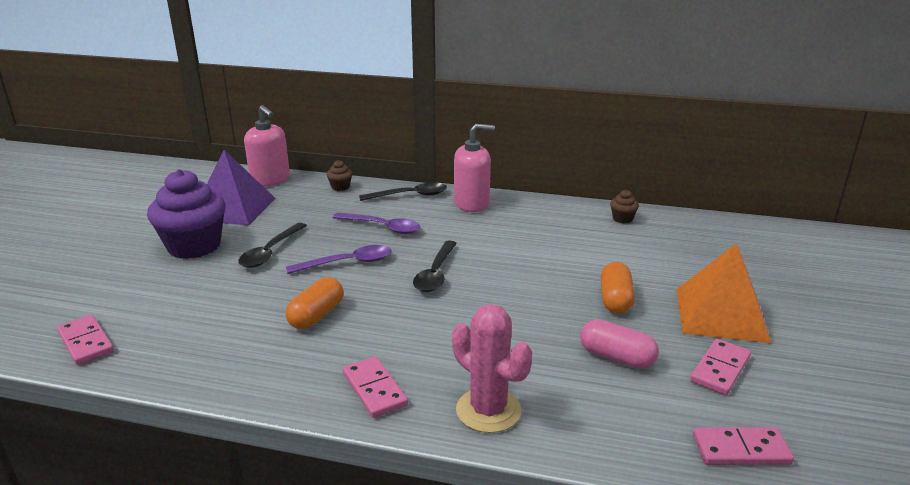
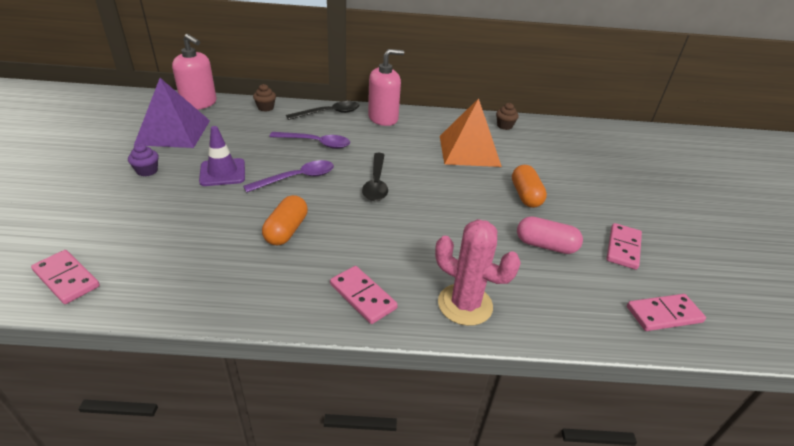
camera: 15 degrees left, 10 degrees up
purple cupcake [147,169,226,259] -> purple cupcake [128,143,159,177], size x0.41
black spoon [238,223,307,268] -> purple traffic cone [199,126,245,186]
orange pyramid [677,243,771,343] -> orange pyramid moved to [440,98,502,167]

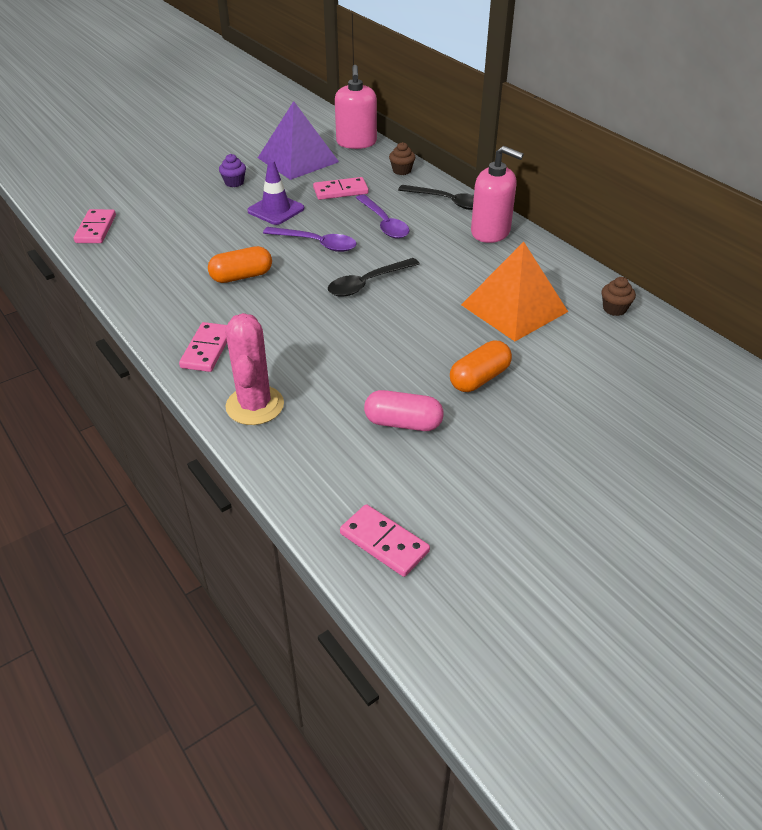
camera: 55 degrees right, 5 degrees up
pink capsule [517,216,583,254] -> pink capsule turned 60 degrees counterclockwise [364,390,444,431]
pink domino [606,223,642,270] -> pink domino moved to [313,177,369,200]

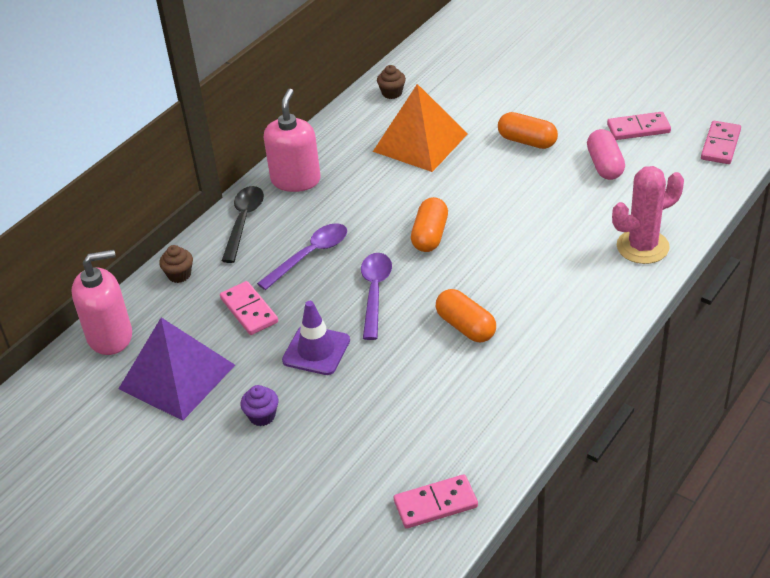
camera: 105 degrees left, 0 degrees up
pink domino [179,322,227,372] -> pink domino moved to [607,112,671,140]
black spoon [328,258,420,297] -> orange capsule [411,197,448,252]

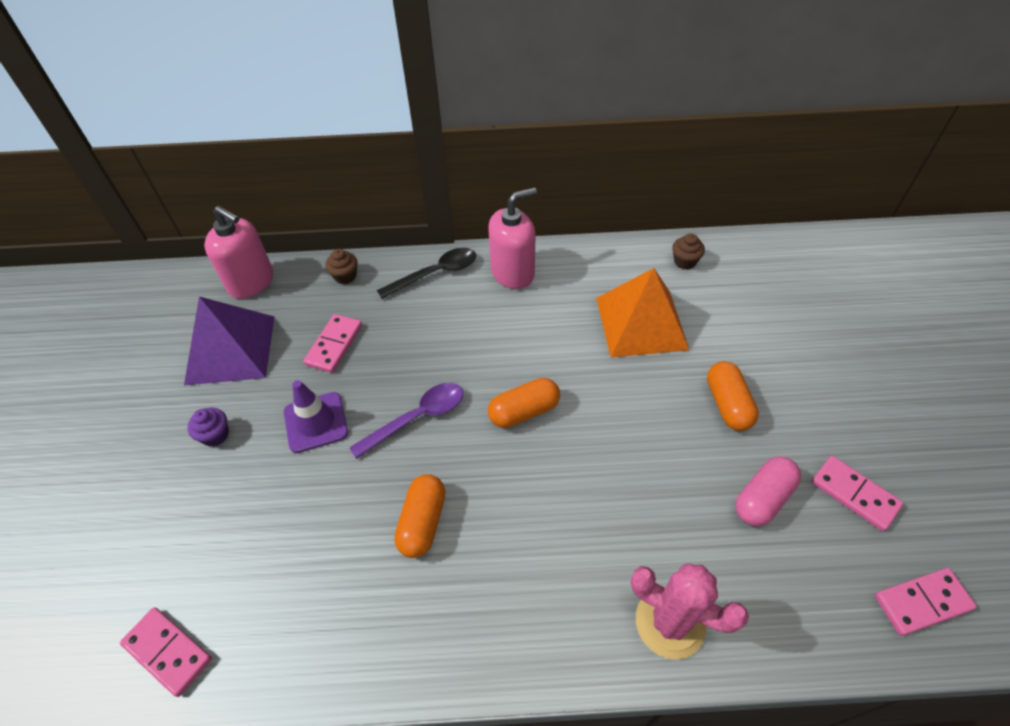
camera: 50 degrees right, 10 degrees up
purple spoon [257,223,347,290] -> none

